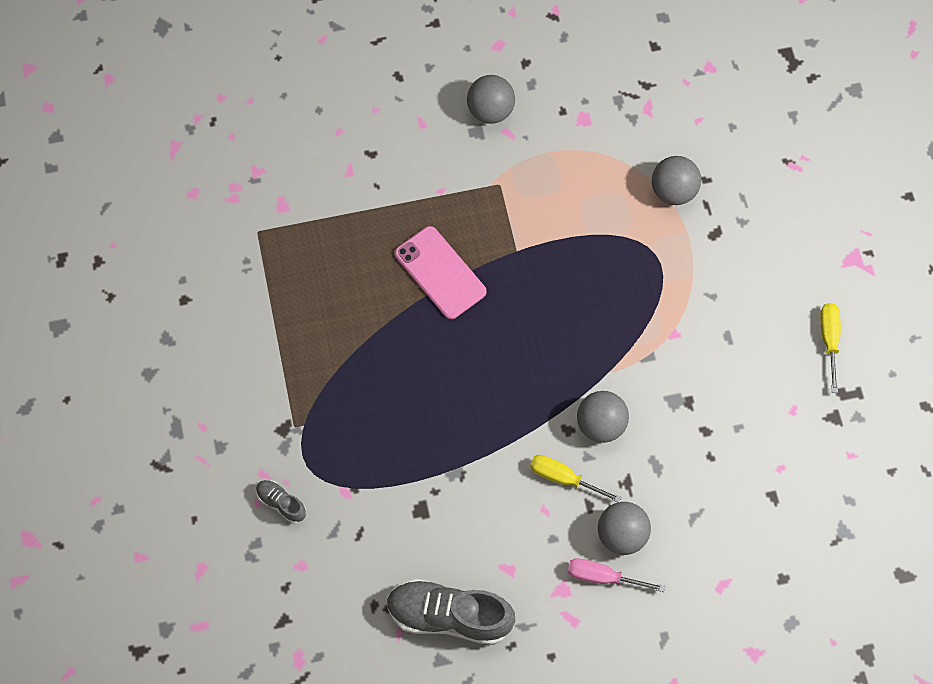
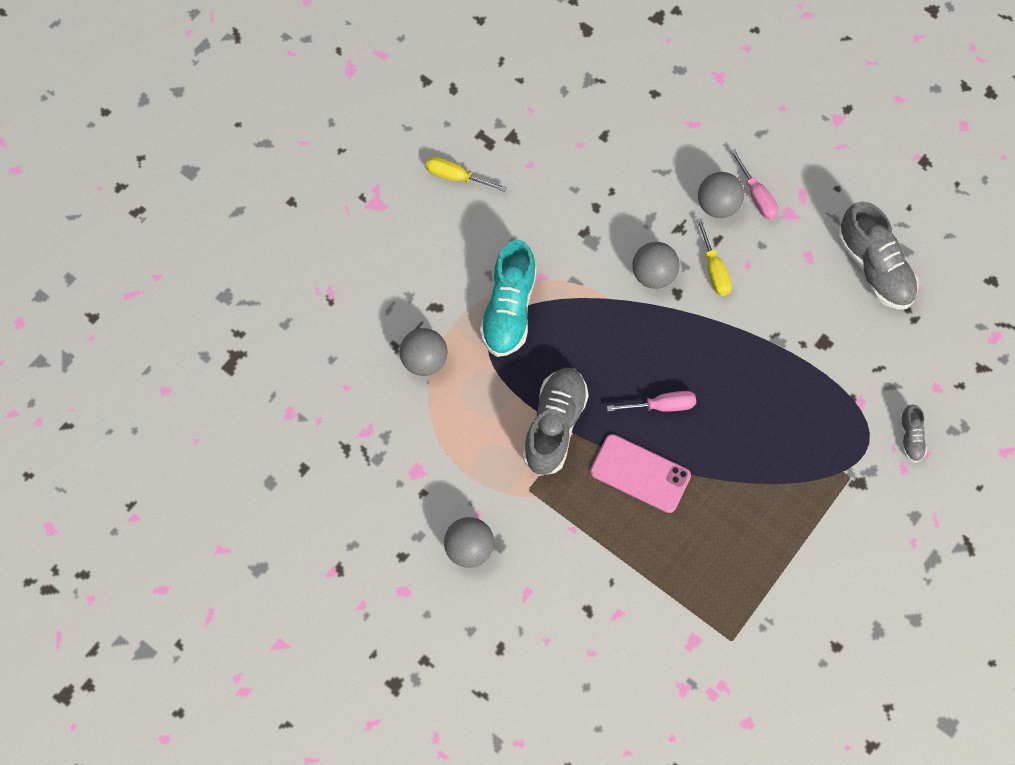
camera: 130 degrees left, 0 degrees up
pink phone [395,226,486,319] -> pink phone turned 75 degrees counterclockwise [590,434,691,513]
yellow screwdriver [820,303,841,393] -> yellow screwdriver turned 60 degrees clockwise [426,156,507,192]
none -> turquoise shoe [480,240,537,357]
none -> grey shoe [523,368,589,476]
none -> pink screwdriver [607,391,696,412]

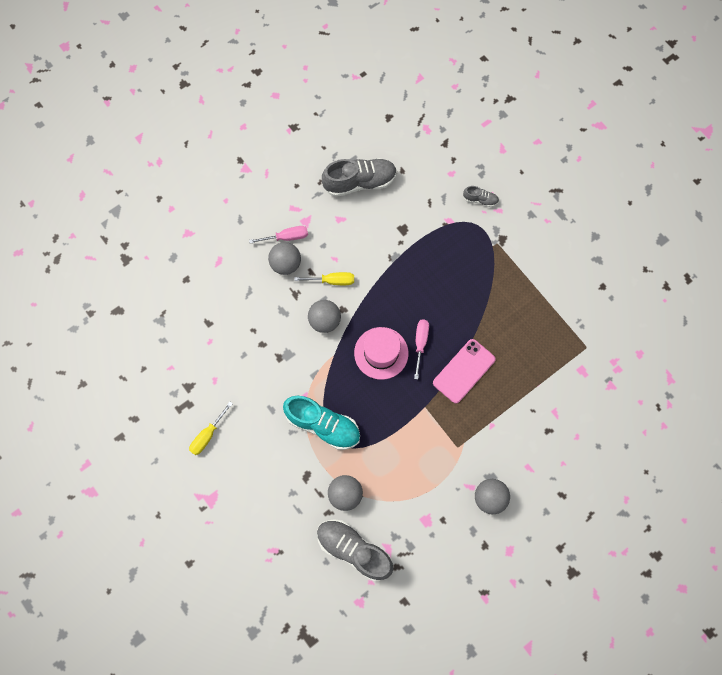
camera: 75 degrees left, 5 degrees up
grey shoe [523,368,589,476] -> grey shoe moved to [317,519,393,581]
none -> pink hat [354,327,408,380]

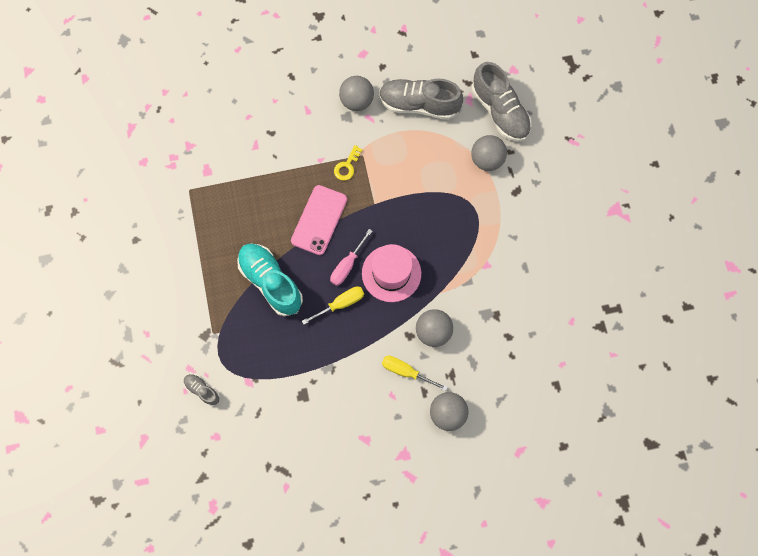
camera: 155 degrees left, 0 degrees up
yellow screwdriver [189,402,233,455] -> yellow screwdriver moved to [302,286,364,325]
pink screwdriver [249,226,308,243] -> none
turquoise shoe [283,396,360,450] -> turquoise shoe moved to [237,244,303,316]
grey shoe [322,158,397,197] -> grey shoe moved to [379,78,463,120]
pink phone [433,339,496,403] -> pink phone turned 45 degrees counterclockwise [291,185,347,255]
none -> yellow key [334,145,363,181]

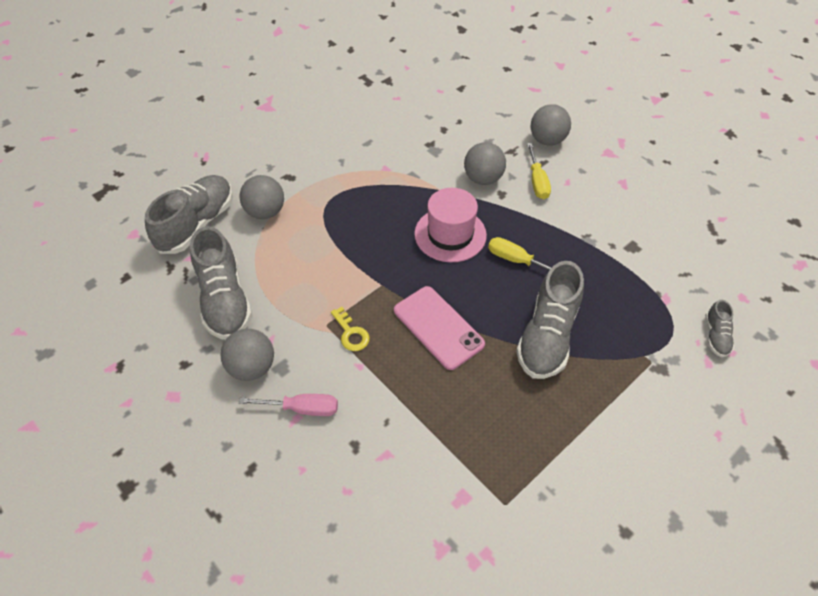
camera: 120 degrees left, 20 degrees down
turquoise shoe [237,244,303,316] -> grey shoe [516,261,584,379]
pink phone [291,185,347,255] -> pink phone turned 60 degrees clockwise [394,286,485,370]
pink screwdriver [330,229,372,286] -> pink screwdriver moved to [239,394,338,416]
yellow key [334,145,363,181] -> yellow key turned 60 degrees clockwise [331,307,370,351]

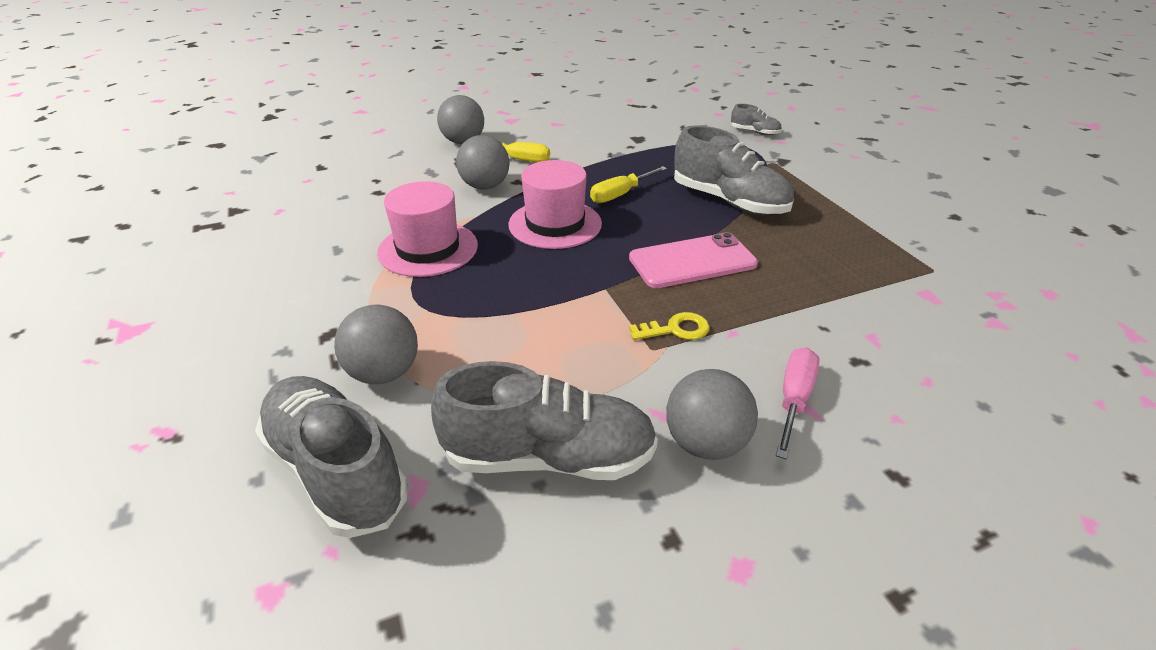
camera: 70 degrees left, 15 degrees down
none -> pink hat [377,181,478,277]

